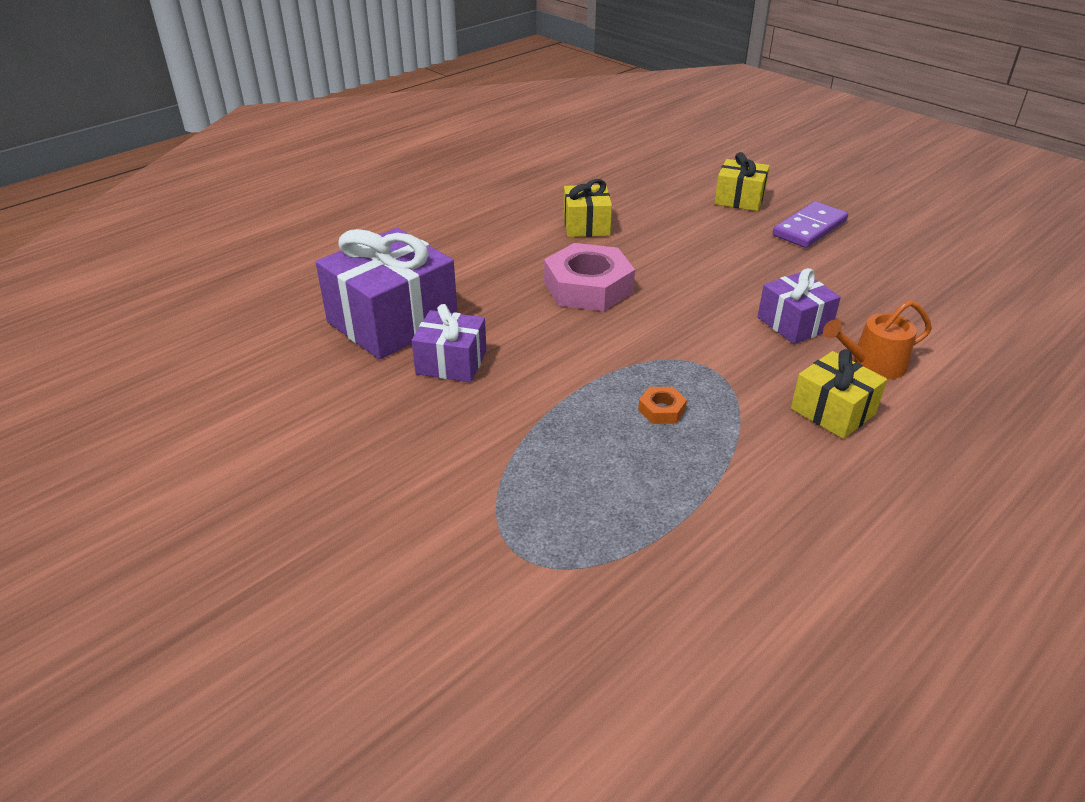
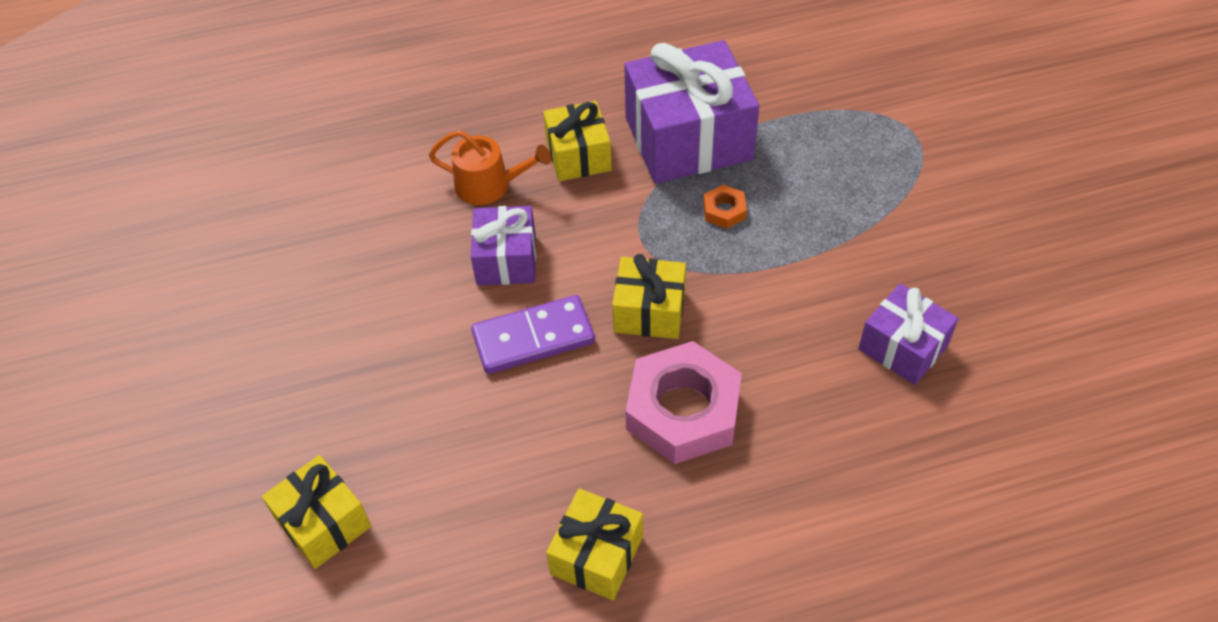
camera: 150 degrees left, 15 degrees up
purple gift [316,228,458,360] -> purple gift moved to [624,40,759,184]
purple domino [773,201,848,248] -> purple domino moved to [471,295,595,374]
none -> yellow gift [612,254,686,339]

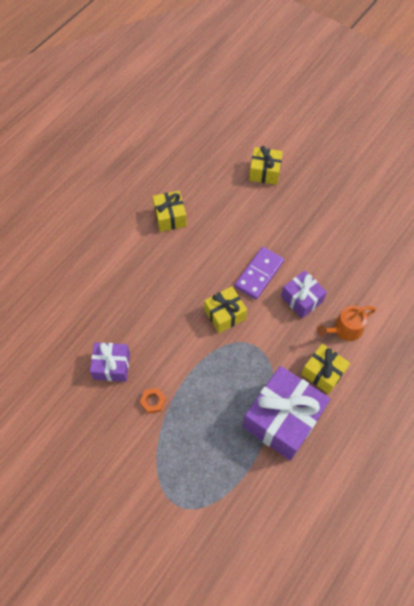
camera: 140 degrees right, 10 degrees up
pink nut [626,341,742,464] -> none
orange nut [703,185,747,229] -> orange nut moved to [140,388,166,414]

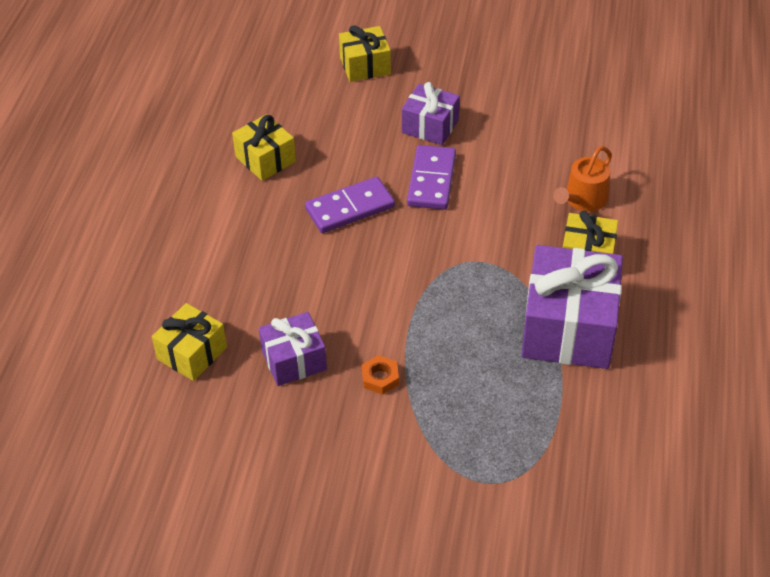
camera: 25 degrees left, 15 degrees down
yellow gift [204,286,247,333] -> yellow gift moved to [152,303,227,381]
purple gift [281,270,327,318] -> purple gift moved to [402,82,460,145]
none -> purple domino [305,177,395,233]

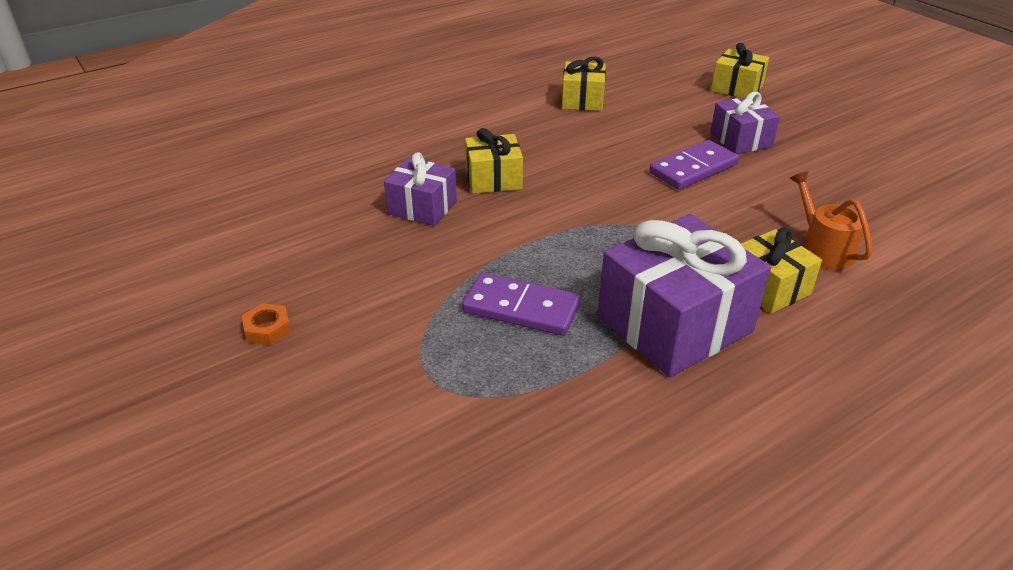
camera: 45 degrees right, 10 degrees down
yellow gift [152,303,227,381] -> yellow gift moved to [465,128,523,194]
purple domino [305,177,395,233] -> purple domino moved to [462,273,580,336]
orange nut [362,355,399,395] -> orange nut moved to [242,303,291,345]
orange watering can [553,146,612,212] -> orange watering can turned 75 degrees clockwise [790,171,872,270]

